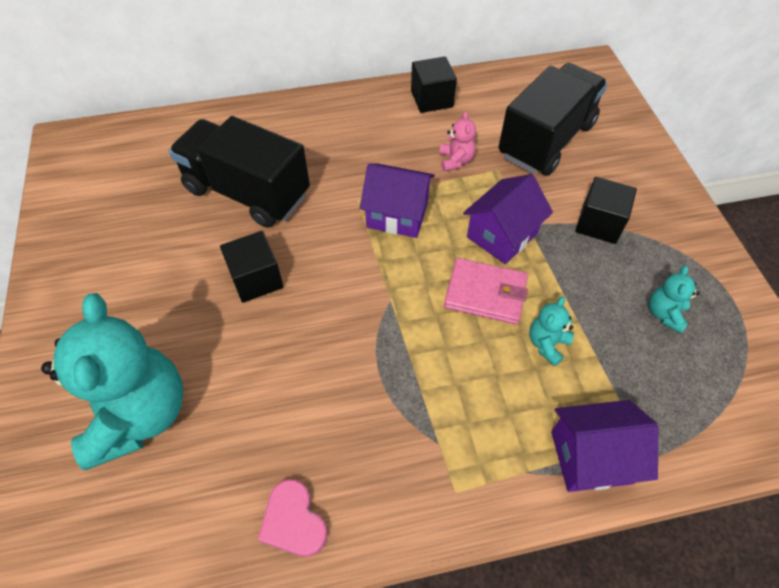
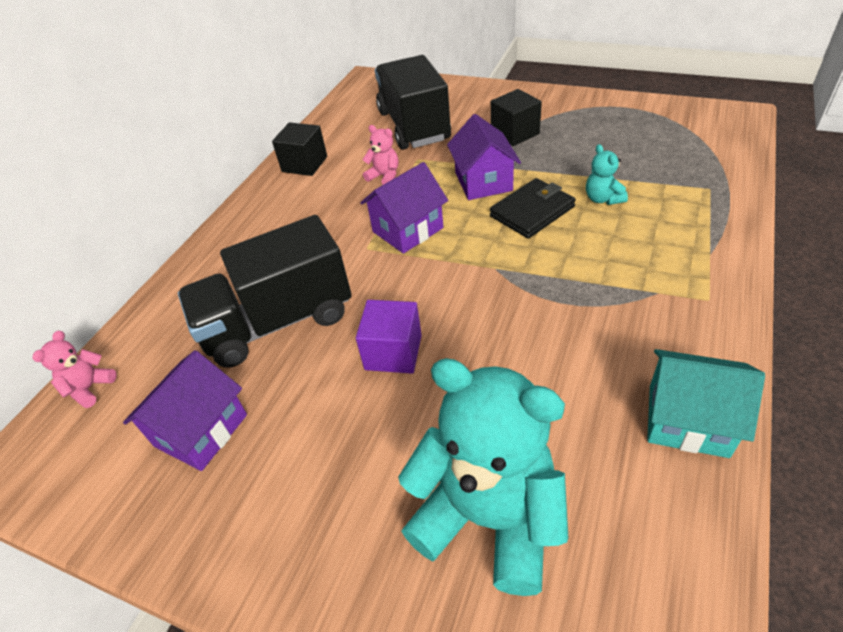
camera: 50 degrees left, 10 degrees down
black cube [220,231,284,303] -> purple cube [356,300,422,374]
pink heart [258,479,328,557] -> turquoise house [647,349,765,458]
pink wallet [444,258,528,325] -> black wallet [490,178,576,239]
purple house [551,400,658,492] -> purple house moved to [123,350,247,471]
turquoise teddy bear [649,265,700,333] -> none
none -> pink teddy bear [33,331,117,408]

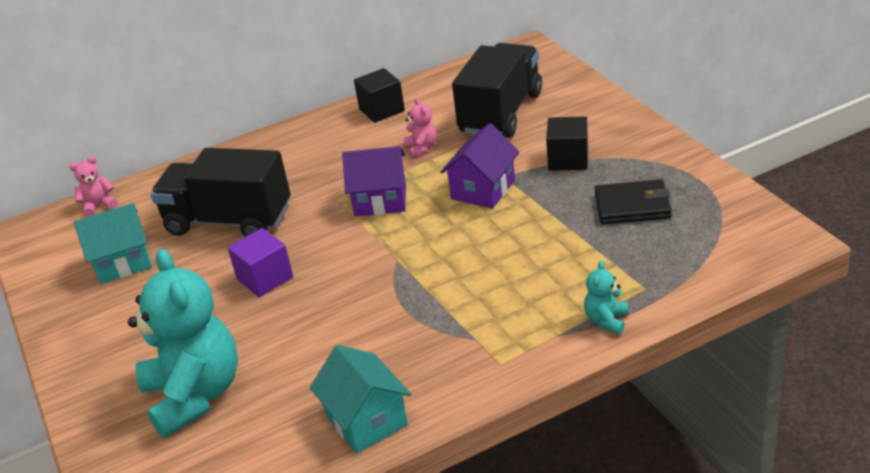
camera: 40 degrees right, 10 degrees down
purple house [123,350,247,471] -> turquoise house [73,203,152,284]
black wallet [490,178,576,239] -> black wallet moved to [594,179,672,224]
turquoise teddy bear [586,144,628,205] -> turquoise teddy bear moved to [584,260,628,334]

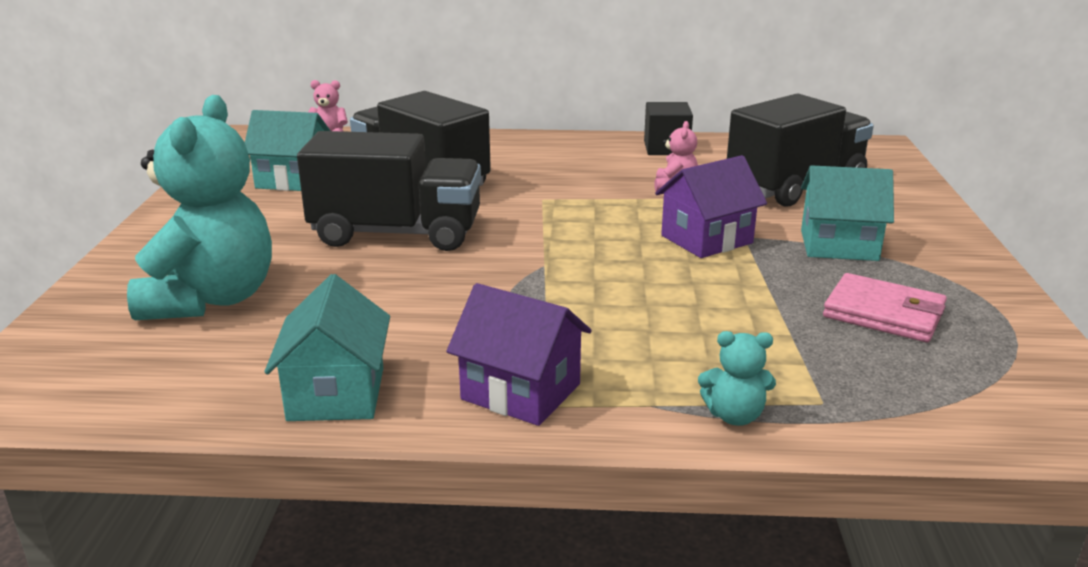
camera: 25 degrees right, 10 degrees down
purple cube [228,228,293,297] -> black truck [297,131,481,251]
purple house [342,146,406,216] -> purple house moved to [446,283,592,426]
black cube [546,116,588,171] -> turquoise house [801,165,894,261]
turquoise teddy bear [584,260,628,334] -> turquoise teddy bear turned 135 degrees counterclockwise [698,331,776,426]
black wallet [594,179,672,224] -> pink wallet [823,273,947,342]

